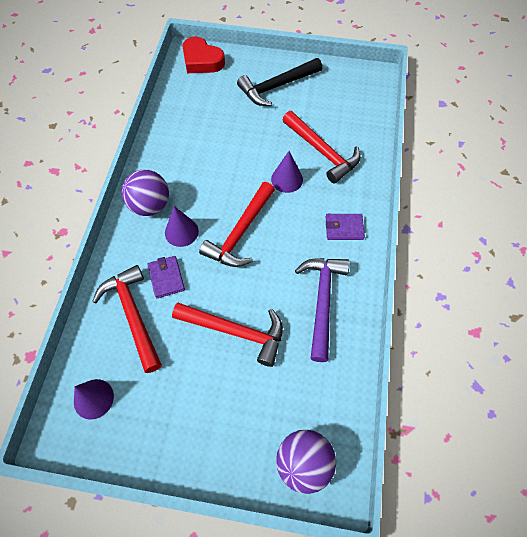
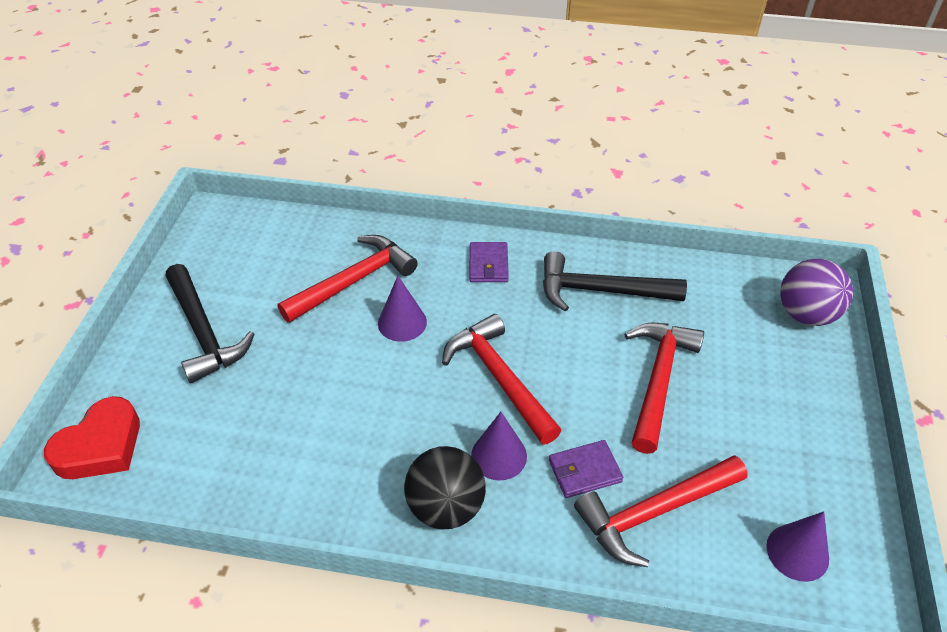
camera: 90 degrees left, 15 degrees down
purple ball [122,170,169,216] -> black ball [404,446,486,530]
red hammer [199,182,275,267] -> red hammer turned 150 degrees counterclockwise [442,314,562,445]
purple hammer [295,258,350,362] -> black hammer [543,251,687,311]

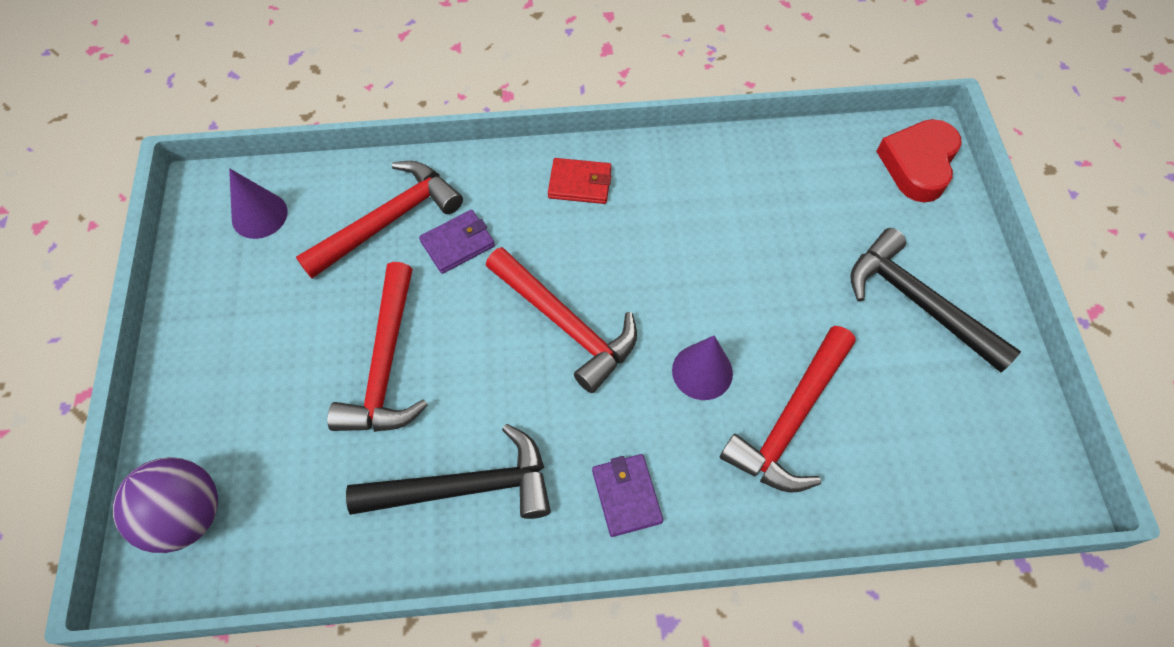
camera: 165 degrees right, 15 degrees up
black ball [404,446,486,530] -> red wallet [548,158,611,204]
purple cone [471,412,527,481] -> none

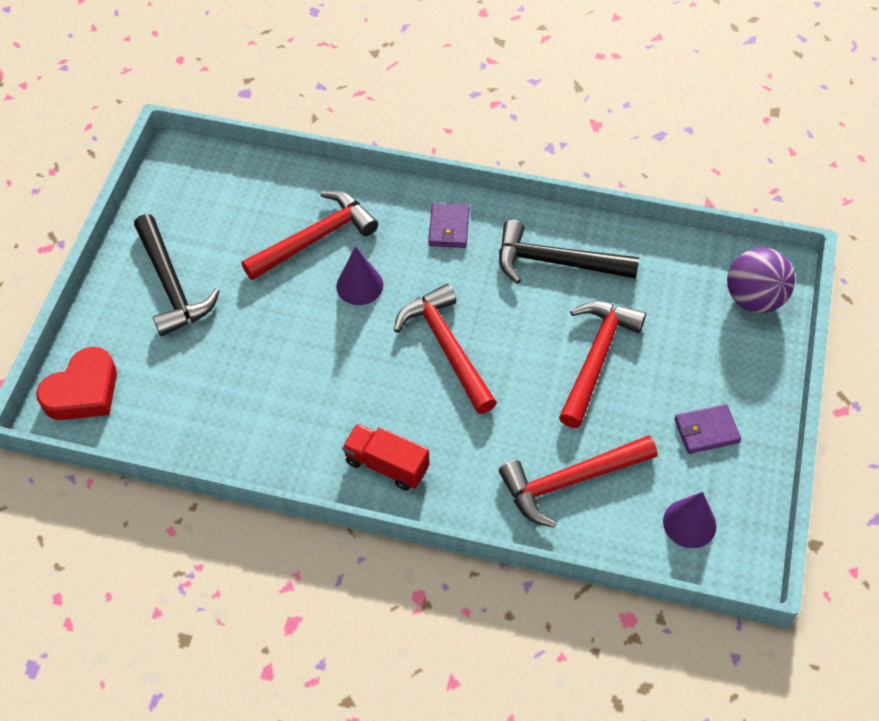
camera: 160 degrees left, 5 degrees down
purple wallet [419,210,495,274] -> purple wallet moved to [674,404,741,454]
red wallet [548,158,611,204] -> red truck [342,424,429,491]

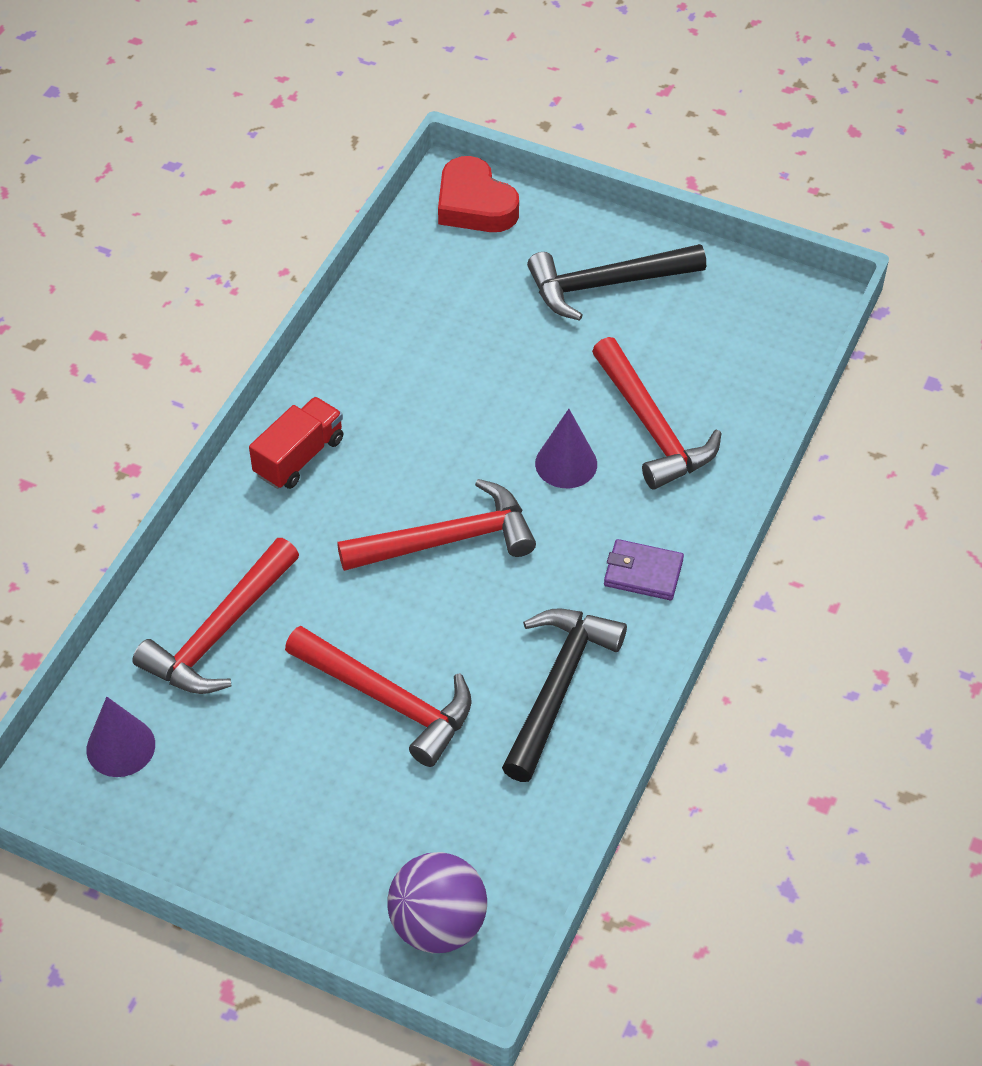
camera: 100 degrees right, 5 degrees down
red hammer [499,435,657,528] -> red hammer turned 135 degrees counterclockwise [132,538,299,694]
purple wallet [674,404,741,454] -> none

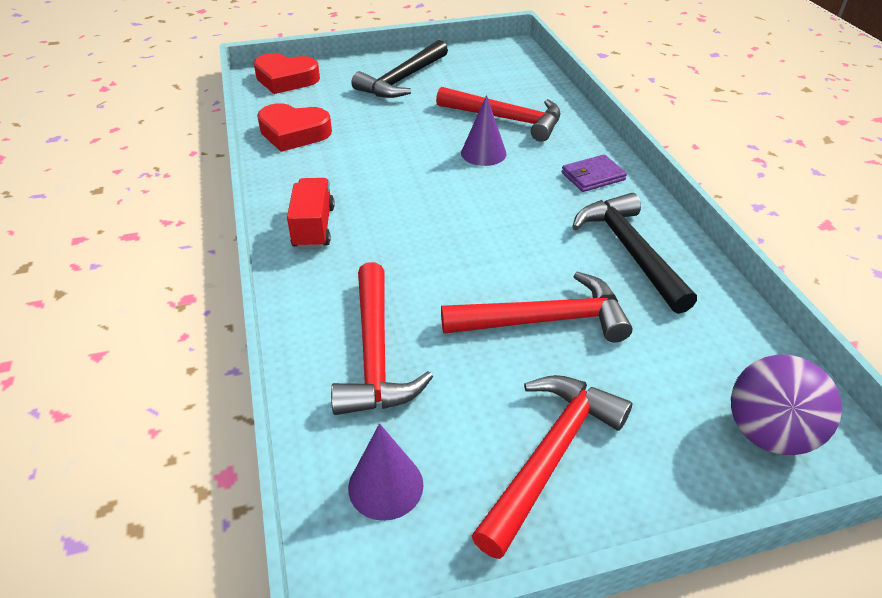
camera: 40 degrees left, 10 degrees down
red hammer [337,479,536,571] -> red hammer moved to [472,375,632,559]
none -> red heart [257,103,332,152]

